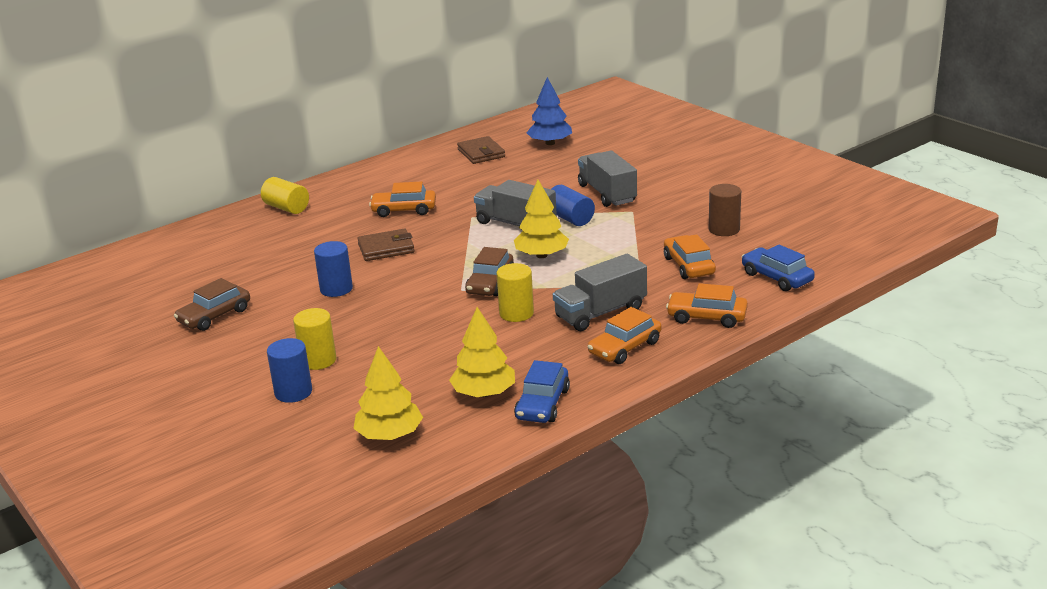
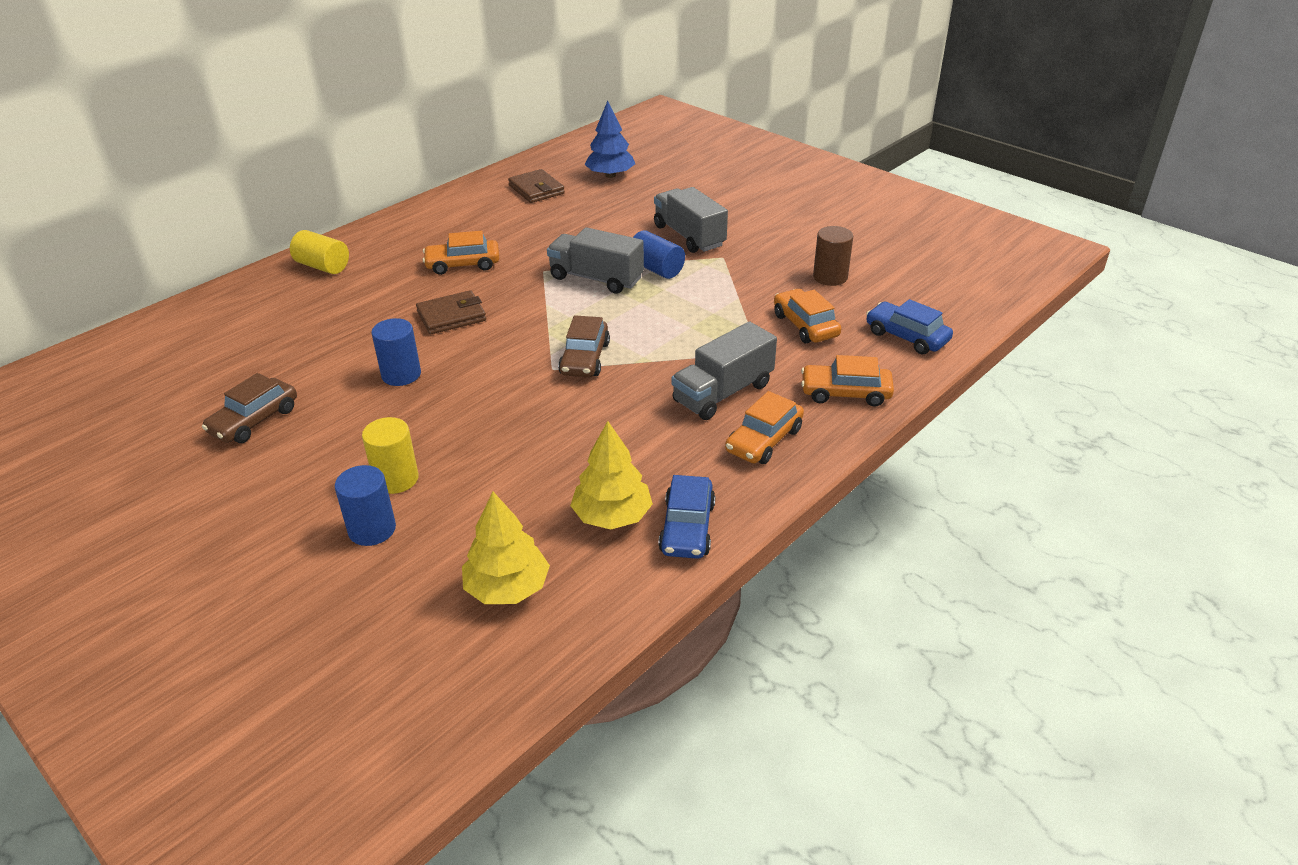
camera: 10 degrees left, 10 degrees up
yellow cylinder [496,263,534,322] -> none
yellow tree [514,180,569,258] -> none

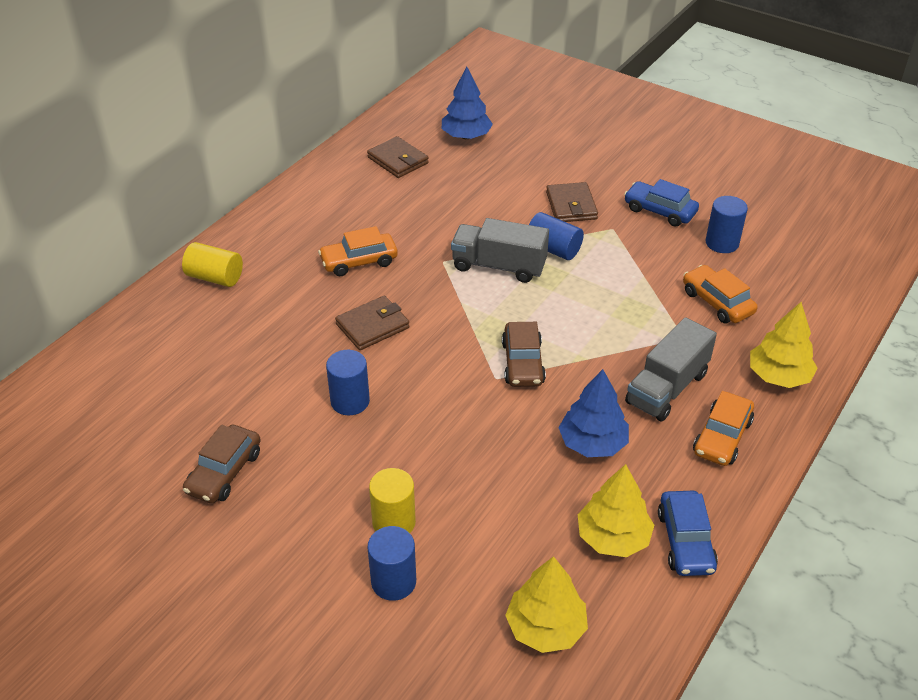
camera: 10 degrees left, 5 degrees up
grey truck [654,187,728,253] -> brown wallet [546,182,598,222]
orange car [801,355,894,407] -> yellow tree [750,302,817,388]
brown cylinder [813,226,853,286] -> blue cylinder [705,196,748,253]
blue car [866,299,953,354] -> blue car moved to [624,179,699,227]
none -> blue tree [558,369,629,457]

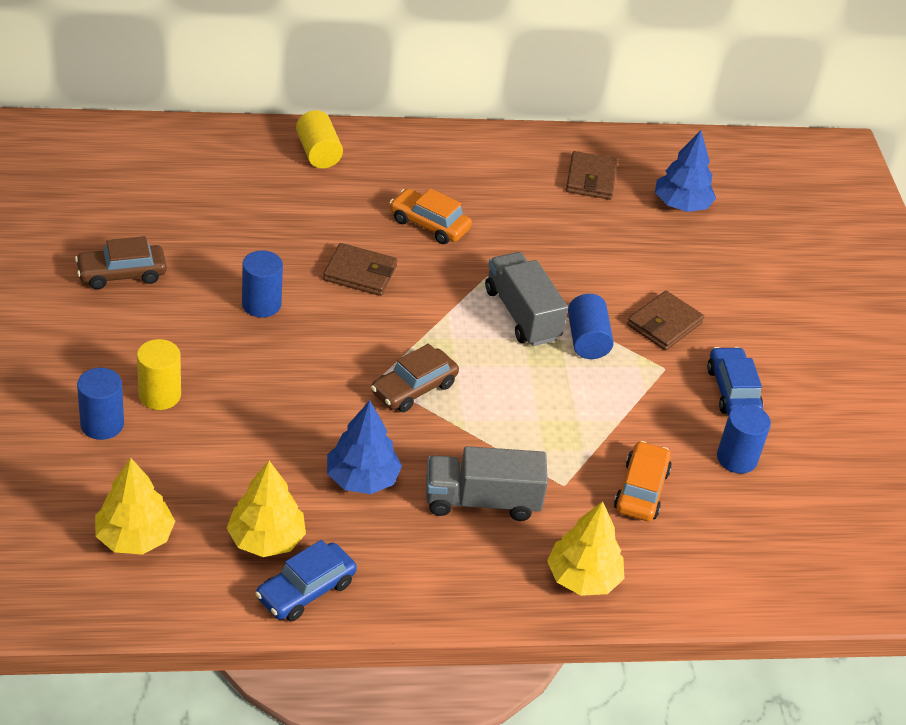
camera: 45 degrees right, 0 degrees up
orange car [693,391,754,466] -> none

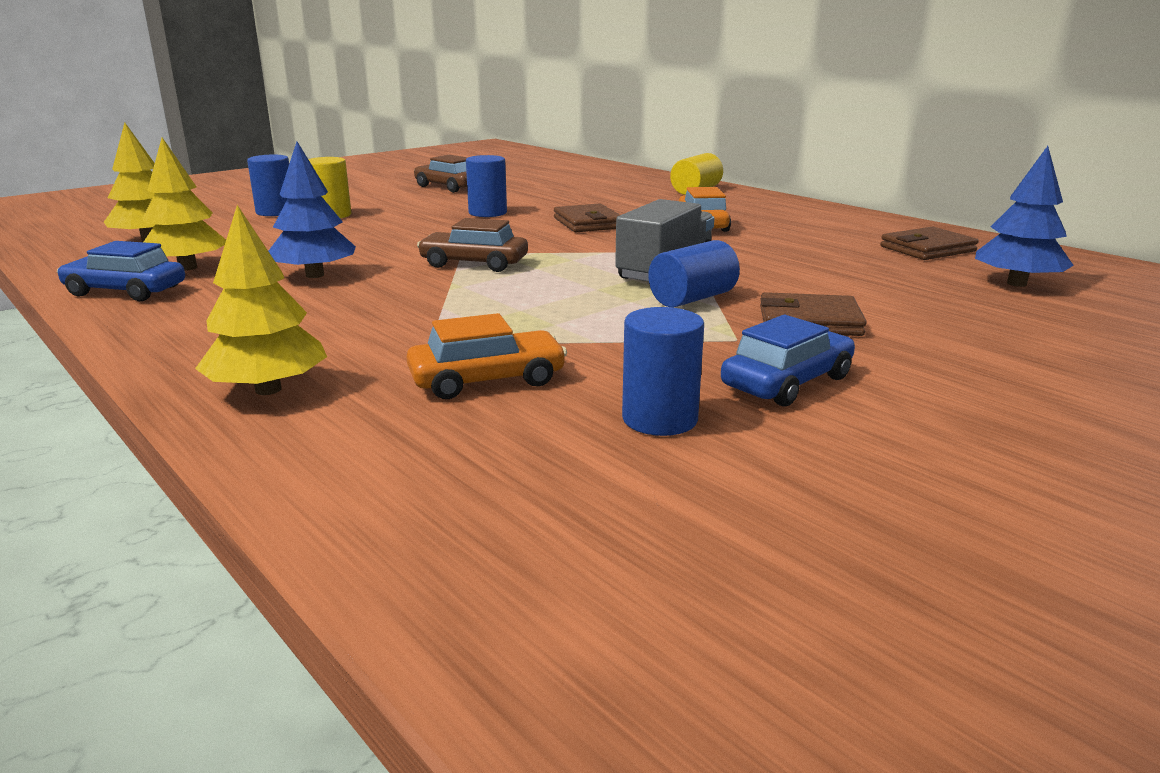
camera: 60 degrees right, 20 degrees down
grey truck [426,446,548,521] -> none

